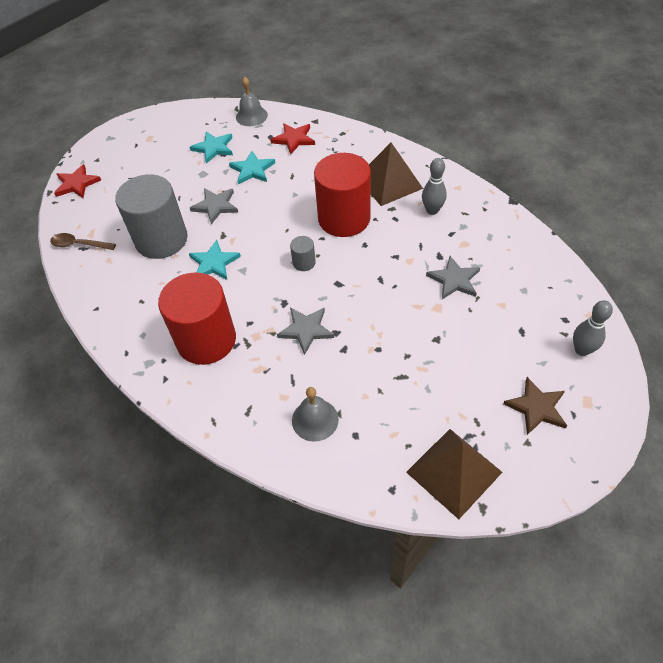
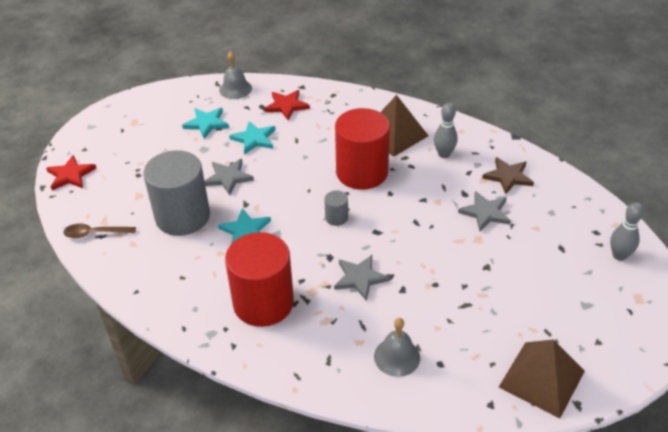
camera: 15 degrees left, 10 degrees down
brown star [503,377,567,435] -> brown star moved to [482,157,534,194]

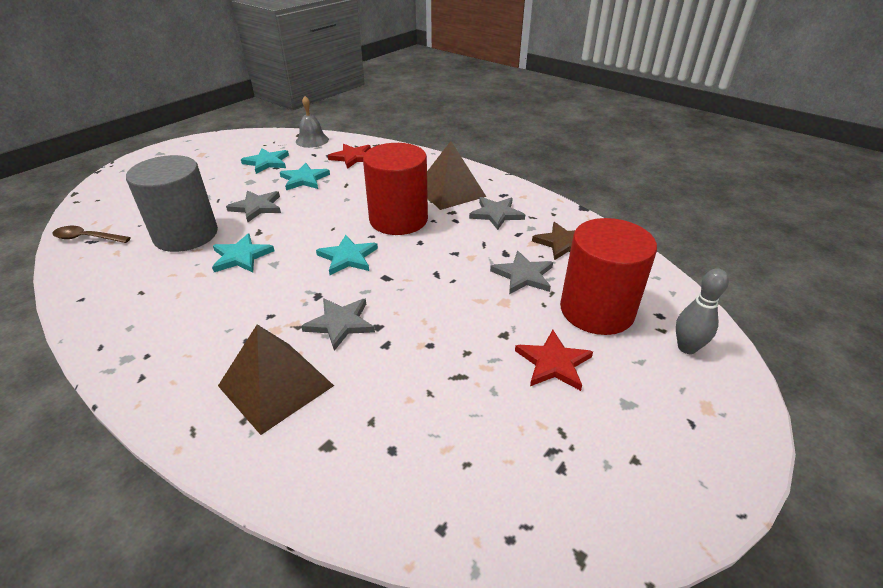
camera: 10 degrees right, 5 degrees down
red star [46,155,97,190] -> red star moved to [515,330,593,391]
red cylinder [225,232,294,327] -> red cylinder moved to [560,218,657,335]
grey cylinder [324,191,348,226] -> turquoise star [316,235,378,275]
grey bell [374,318,420,377] -> none
grey bowling pin [434,103,458,158] -> grey star [469,197,525,230]
brown pyramid [499,339,585,418] -> brown pyramid moved to [218,324,334,435]

